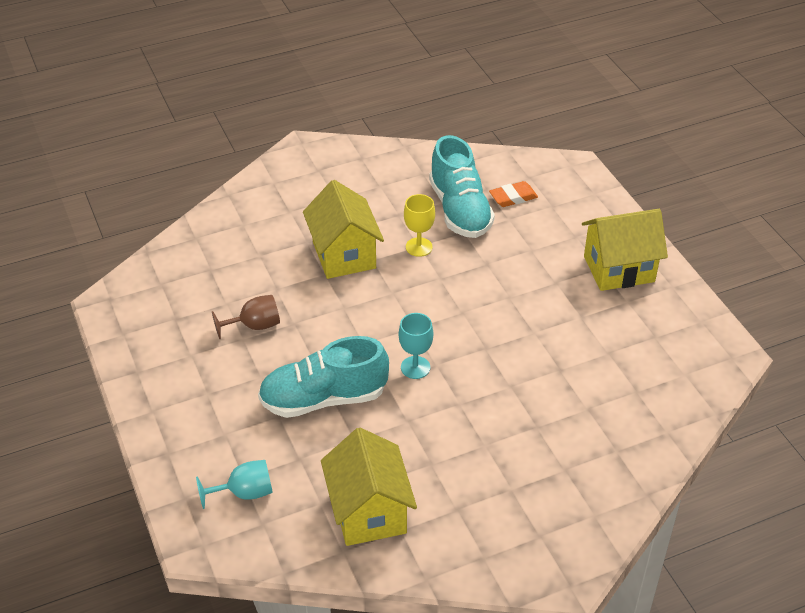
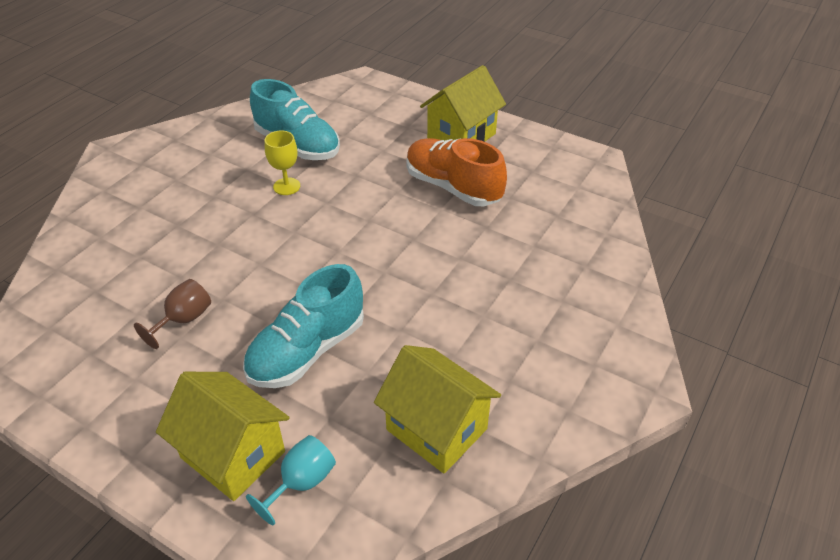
camera: 35 degrees left, 0 degrees up
yellow house [303,180,384,279] -> yellow house moved to [156,372,290,501]
turquoise goblet [399,313,433,379] -> none
orange eraser [489,181,538,207] -> none
none -> orange shoe [407,138,507,206]

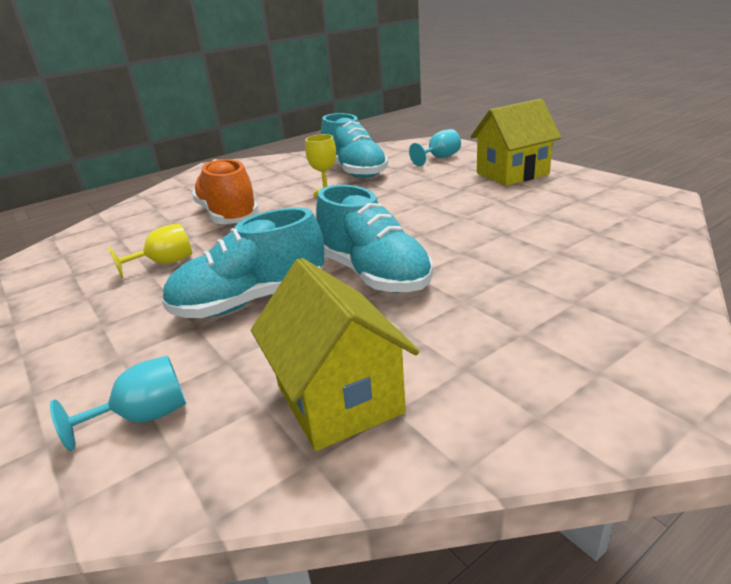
camera: 25 degrees right, 15 degrees down
brown goblet [134,279,211,349] -> yellow goblet [108,223,192,278]
yellow house [156,372,290,501] -> none
orange shoe [407,138,507,206] -> orange shoe moved to [192,159,259,224]
none -> turquoise shoe [316,185,433,293]
none -> turquoise goblet [409,129,461,166]

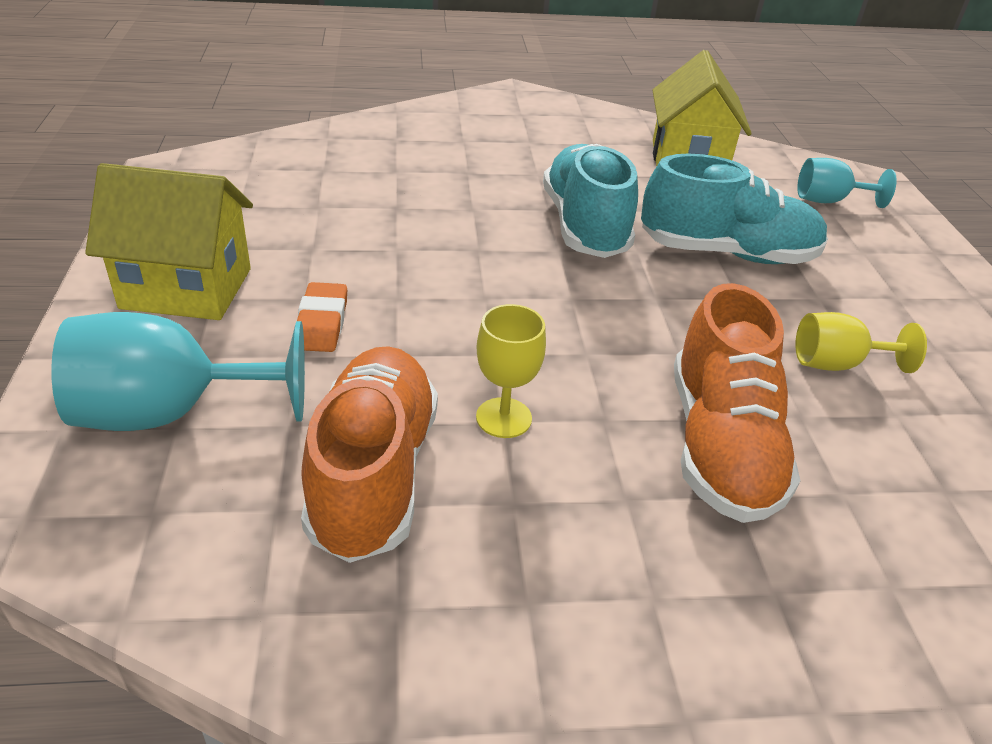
camera: 155 degrees left, 10 degrees up
turquoise shoe [321,113,388,178] -> orange shoe [301,346,438,563]
turquoise goblet [409,129,461,166] -> turquoise goblet [51,312,305,431], size x1.71
none -> orange eraser [297,282,347,352]

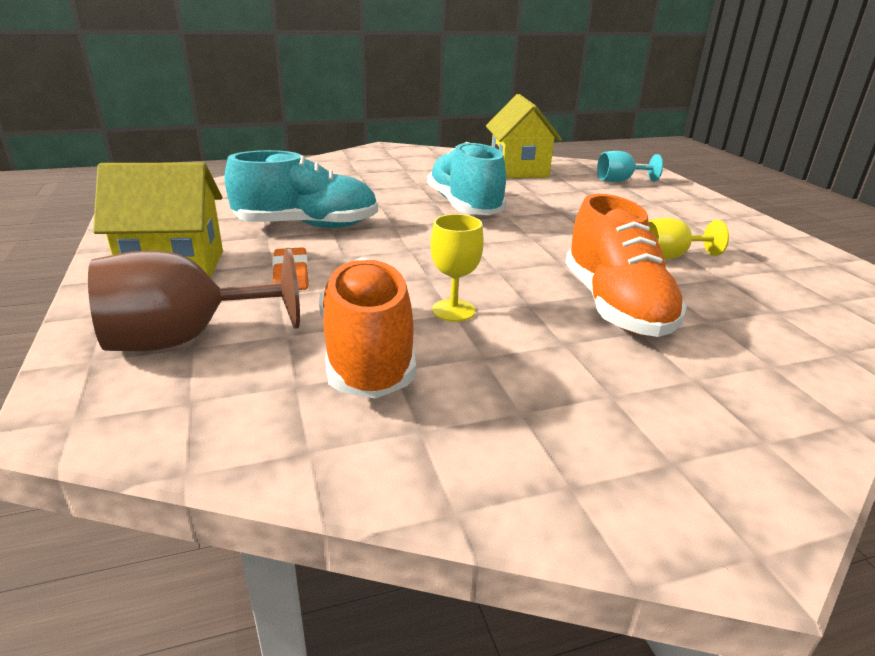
camera: 10 degrees left, 10 degrees down
turquoise goblet [51,312,305,431] -> brown goblet [88,248,300,351]
turquoise shoe [641,154,828,264] -> turquoise shoe moved to [224,150,378,228]

